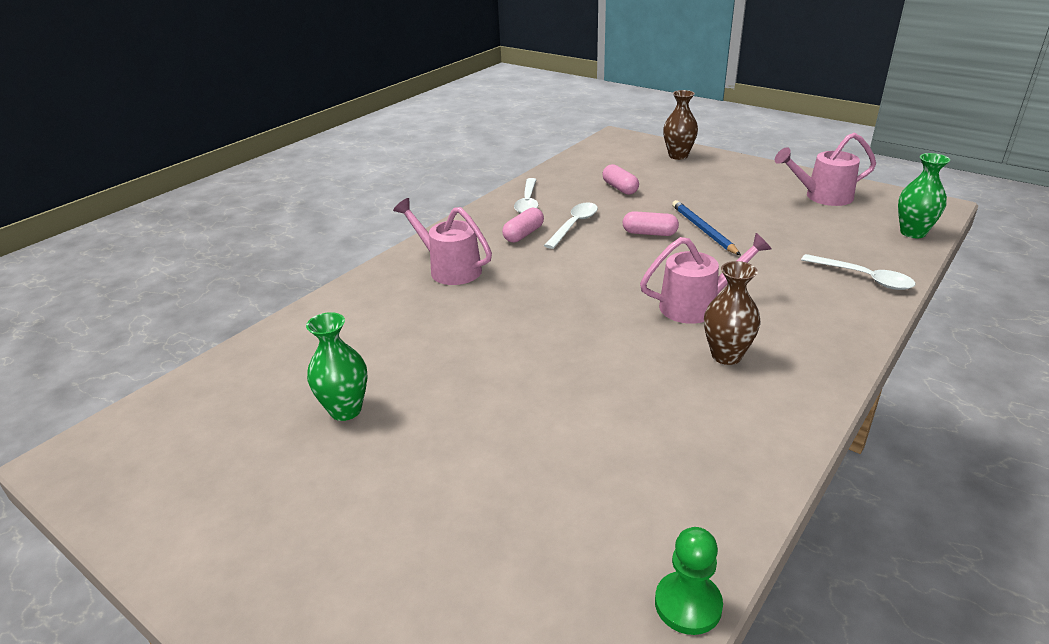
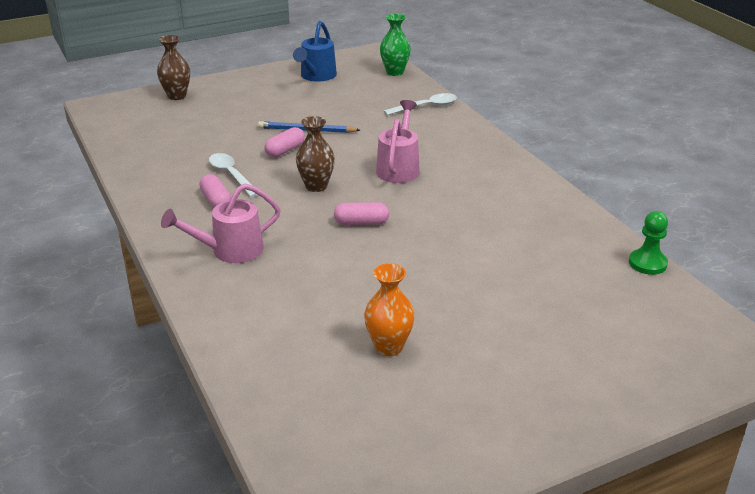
camera: 65 degrees left, 0 degrees up
green vase [306,312,368,421] -> orange vase [364,263,415,356]
white spoon [514,178,538,213] -> none
pink capsule [602,164,639,195] -> pink capsule moved to [334,202,389,225]
brown vase [704,261,760,365] -> brown vase moved to [296,116,335,192]
pink watering can [775,133,876,206] -> blue watering can [293,21,337,82]

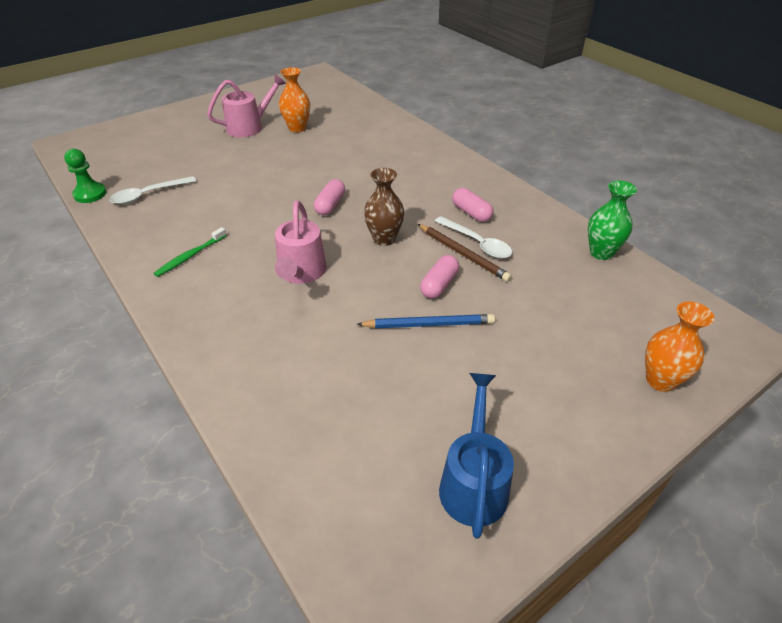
camera: 170 degrees right, 10 degrees up
brown vase [157,35,190,100] -> orange vase [645,301,714,392]
pink watering can [161,184,281,263] -> pink watering can moved to [207,74,286,137]
pink capsule [334,202,389,225] -> pink capsule turned 60 degrees counterclockwise [314,179,345,215]
green vase [380,14,411,76] -> green vase moved to [588,181,637,260]
white spoon [384,93,457,115] -> white spoon moved to [109,176,196,204]
none -> green toothbrush [154,227,227,277]
none -> brown pencil [418,224,512,282]

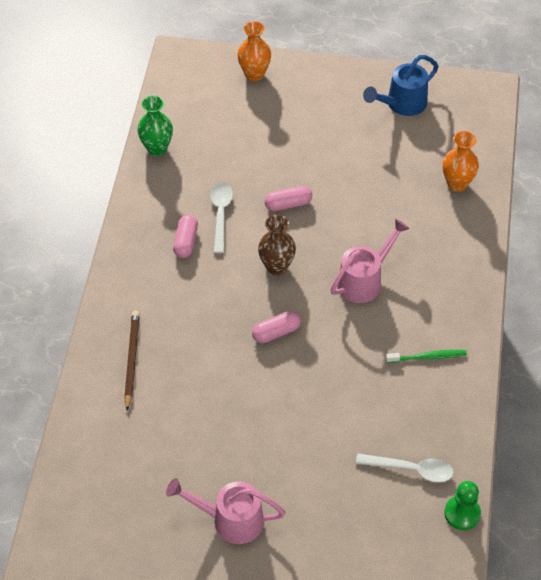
camera: 135 degrees left, 10 degrees up
orange vase [279,67,310,133] -> orange vase moved to [443,131,479,192]
blue pencil [356,314,495,328] -> none
brown pencil [418,224,512,282] -> brown pencil moved to [124,311,140,411]

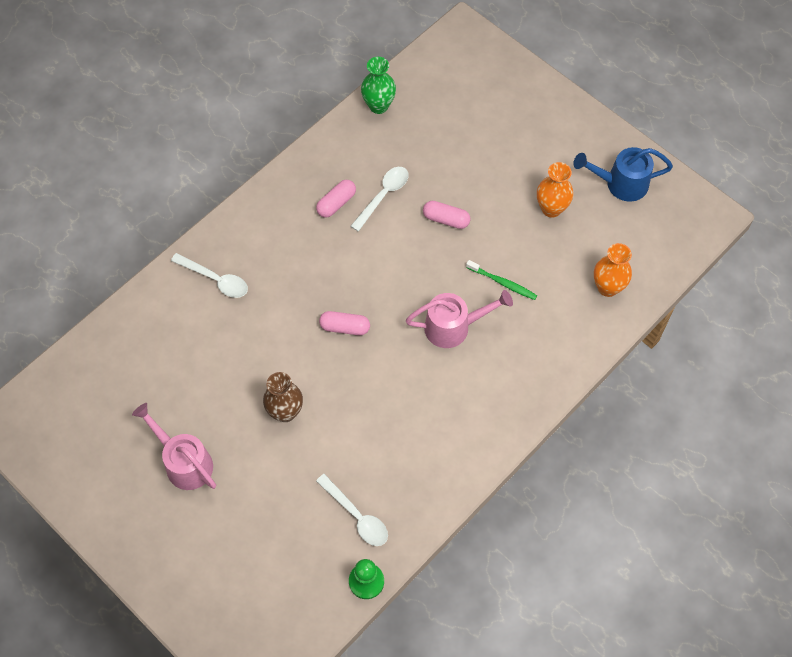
camera: 35 degrees right, 10 degrees up
brown pencil [124,311,140,411] -> white spoon [171,253,248,298]
orange vase [237,21,271,81] -> orange vase moved to [537,162,573,218]
brown vase [258,215,296,275] -> brown vase moved to [263,372,303,422]
green toothbrush [386,350,467,363] -> green toothbrush moved to [466,260,537,300]

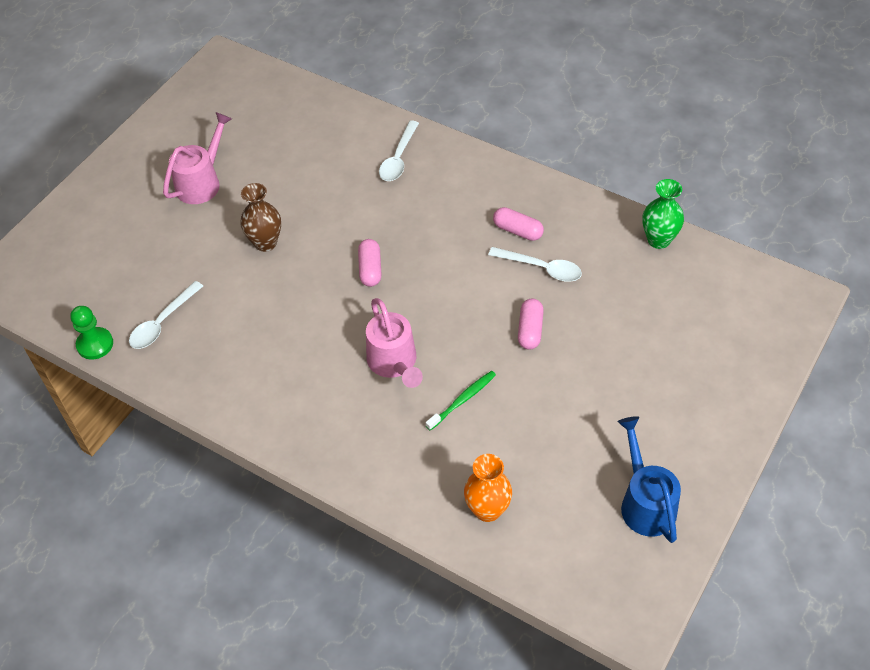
camera: 80 degrees right, 10 degrees down
green toothbrush [466,260,537,300] -> green toothbrush turned 150 degrees counterclockwise [426,371,496,431]
orange vase [537,162,573,218] -> none

